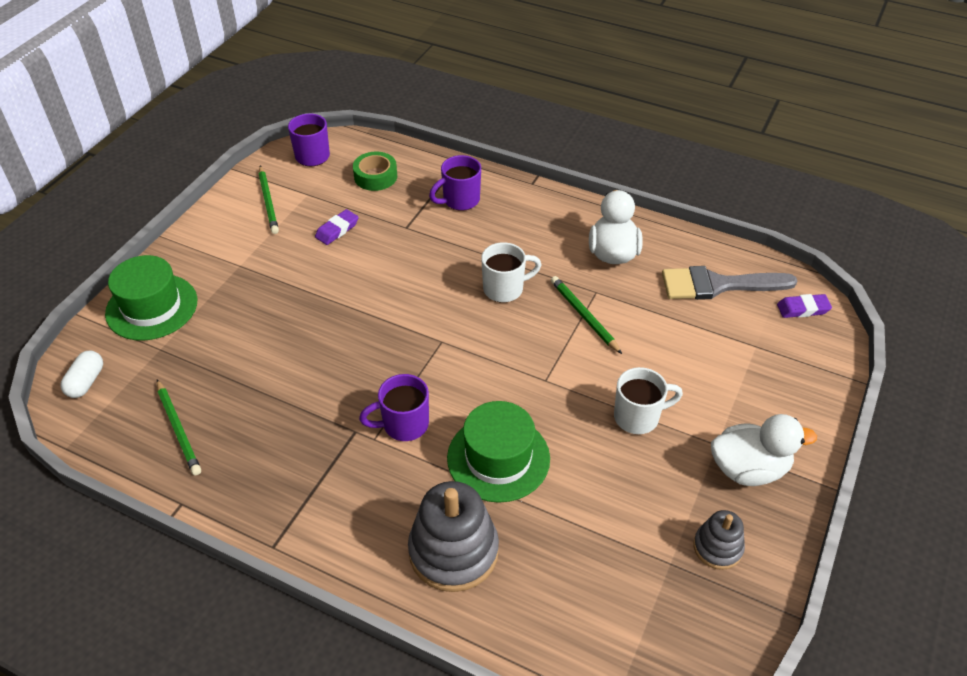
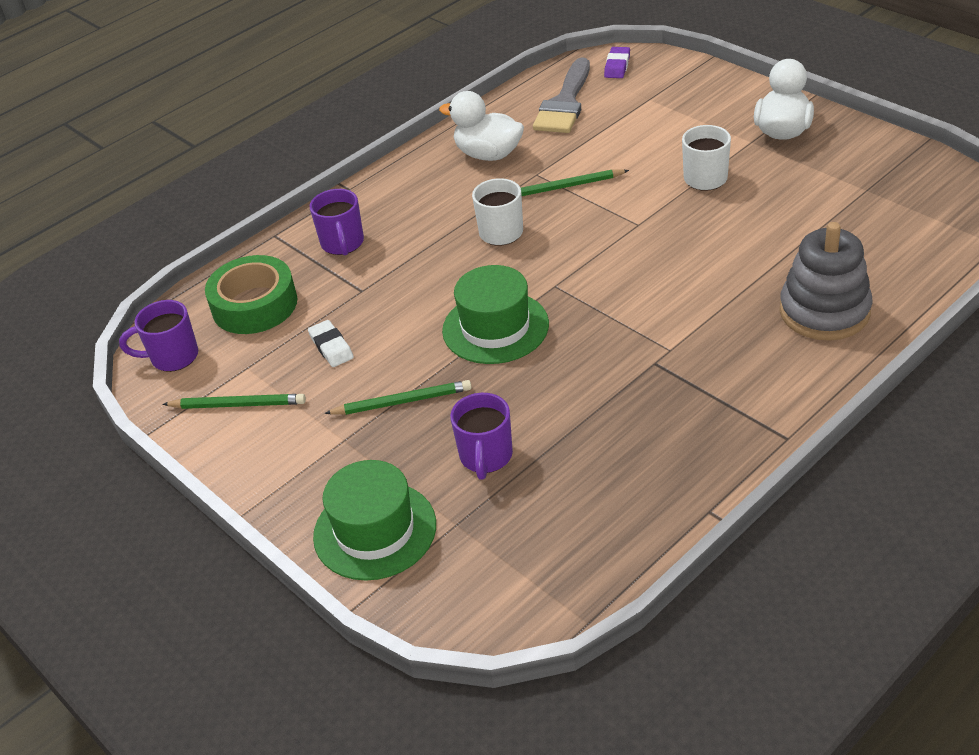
camera: 65 degrees left, 5 degrees down
white capsule [61,351,103,398] -> none
green pencil [157,379,201,475] -> green pencil moved to [324,380,472,415]
purple eraser [315,209,359,245] -> white eraser [308,320,354,367]
green tape [353,152,397,191] -> green tape [205,255,297,334], size x1.53
purple mug [359,374,429,441] -> purple mug moved to [450,393,513,480]
green hat [447,401,550,503] -> green hat moved to [442,265,549,364]
grey stacking toy [693,510,745,570] -> none

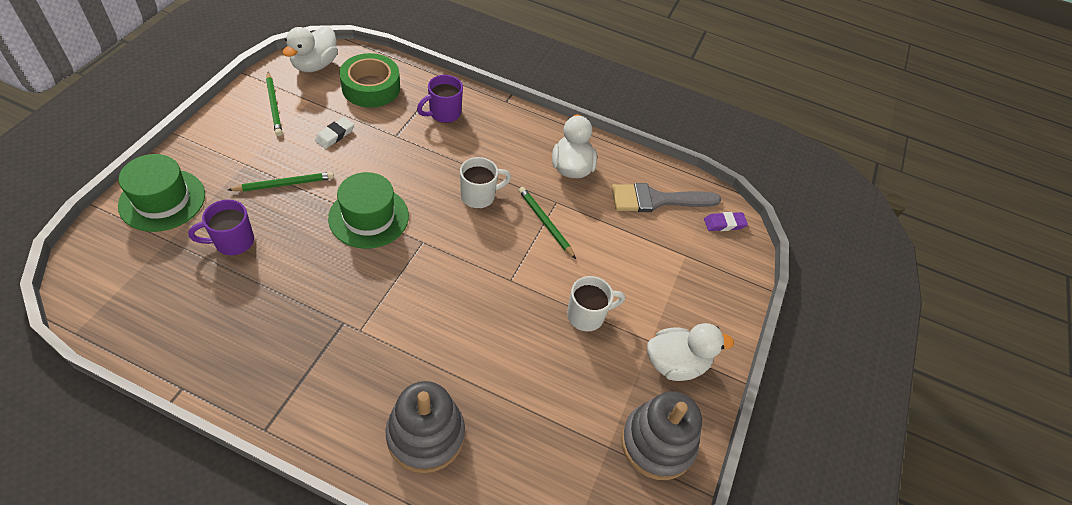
camera: 55 degrees right, 10 degrees up
purple mug [119,300,198,372] -> white duck [283,26,338,72]
green pencil [324,380,472,415] -> green pencil turned 75 degrees counterclockwise [228,172,334,192]
none -> grey stacking toy [621,391,702,480]

